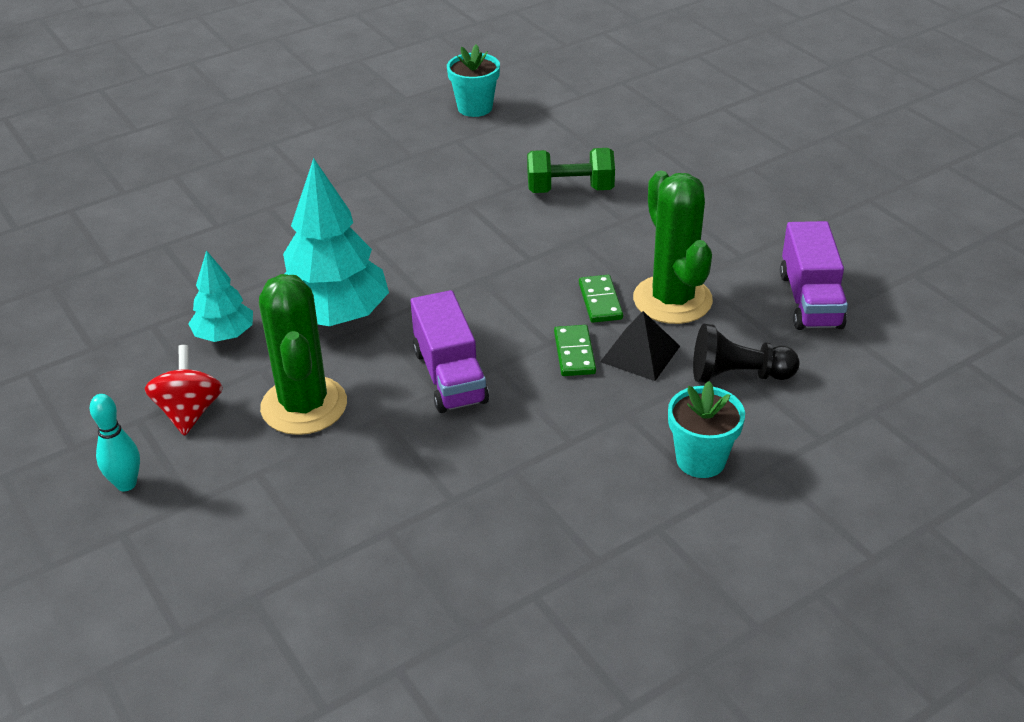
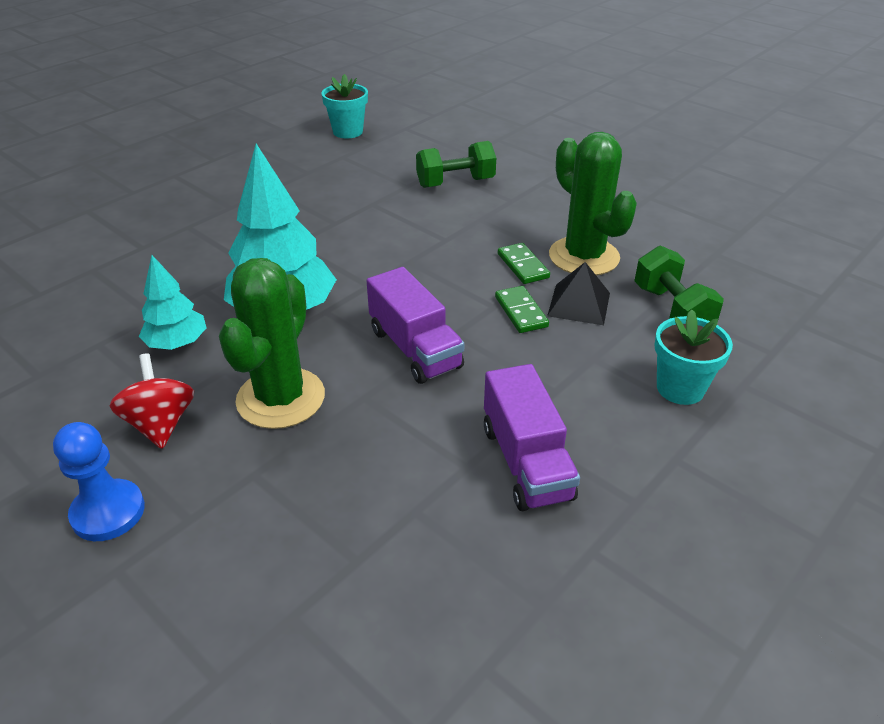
camera: 15 degrees left, 0 degrees up
turquoise bowling pin [90,394,140,491] -> blue pawn [53,422,145,541]
green cactus [259,274,347,435] -> green cactus turned 45 degrees clockwise [219,258,325,429]
black pawn [693,324,800,383] -> green dumbbell [634,246,724,321]
purple truck [780,221,848,330] -> purple truck moved to [484,364,580,511]

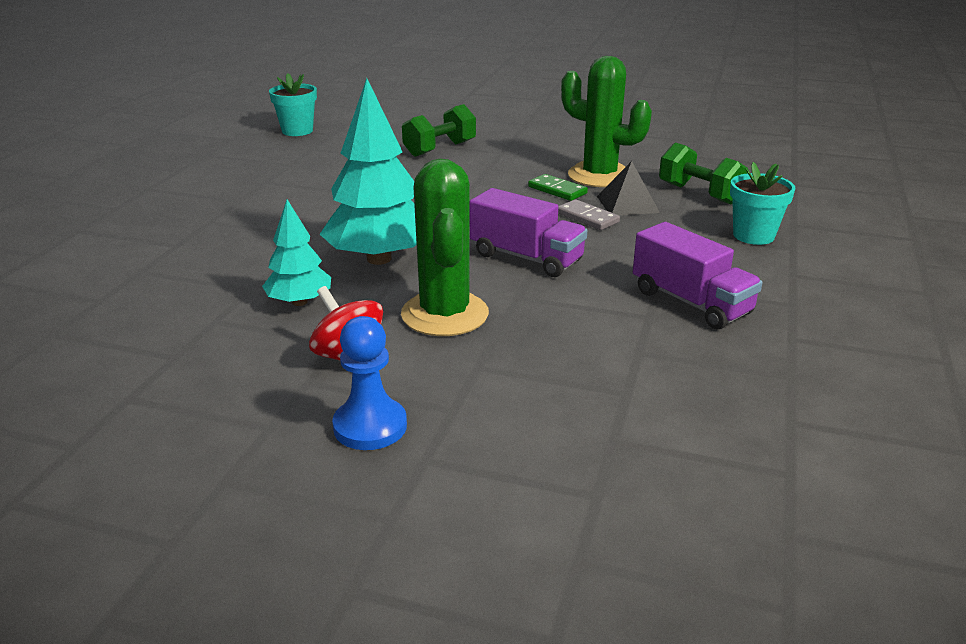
camera: 25 degrees left, 10 degrees down
green domino [495,286,549,333] -> grey domino [558,199,620,230]

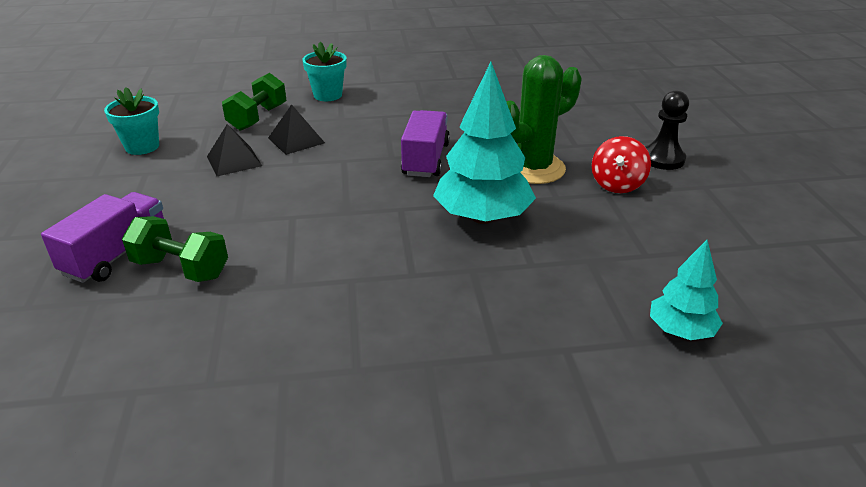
camera: 115 degrees left, 5 degrees up
turquoise tree [262,199,331,306] -> turquoise tree moved to [650,240,723,340]
turquoise flower pot [269,73,317,136] -> turquoise flower pot moved to [104,87,159,155]
blue pawn [332,316,407,450] -> black pawn [645,90,689,170]
green domino [528,174,588,201] -> none
grey domino [558,199,620,230] -> none
green cactus [561,56,652,187] -> black pyramid [207,124,262,176]
purple truck [633,222,762,329] -> purple truck moved to [41,192,164,283]

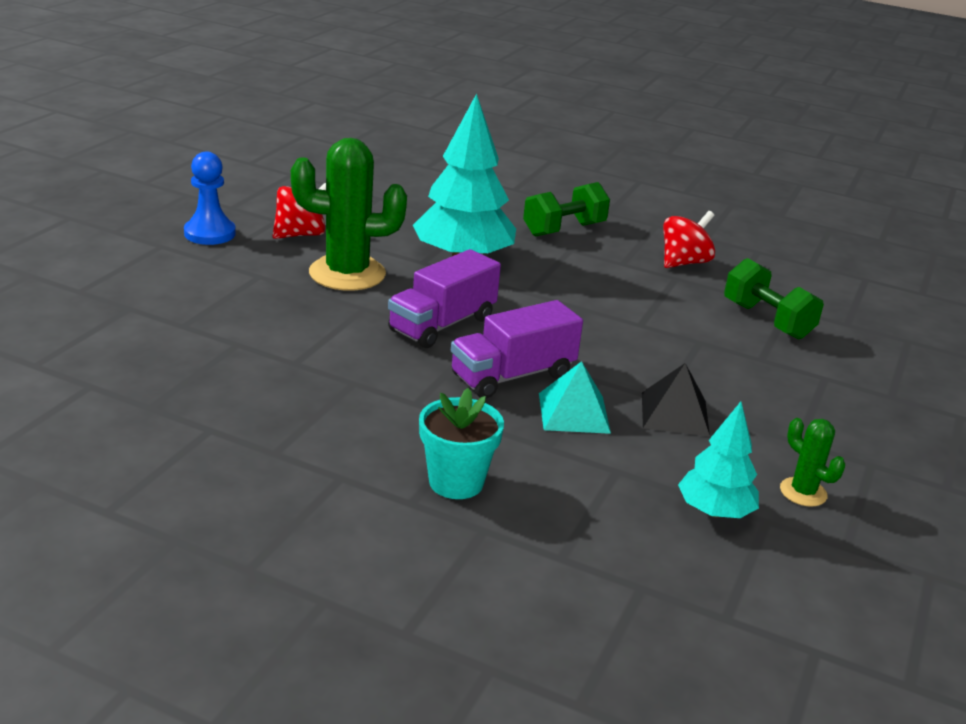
camera: 150 degrees left, 5 degrees down
purple truck [41,192,164,283] -> purple truck moved to [451,300,583,398]
turquoise flower pot [104,87,159,155] -> green cactus [780,418,845,507]
green dumbbell [222,73,287,131] -> green dumbbell moved to [523,182,610,237]
black pyramid [268,104,325,155] -> turquoise pyramid [539,361,611,434]
black pawn [645,90,689,170] -> blue pawn [184,152,236,245]
turquoise tree [650,240,723,340] -> turquoise tree moved to [678,402,759,518]
none -> red spinning top [663,211,715,268]

